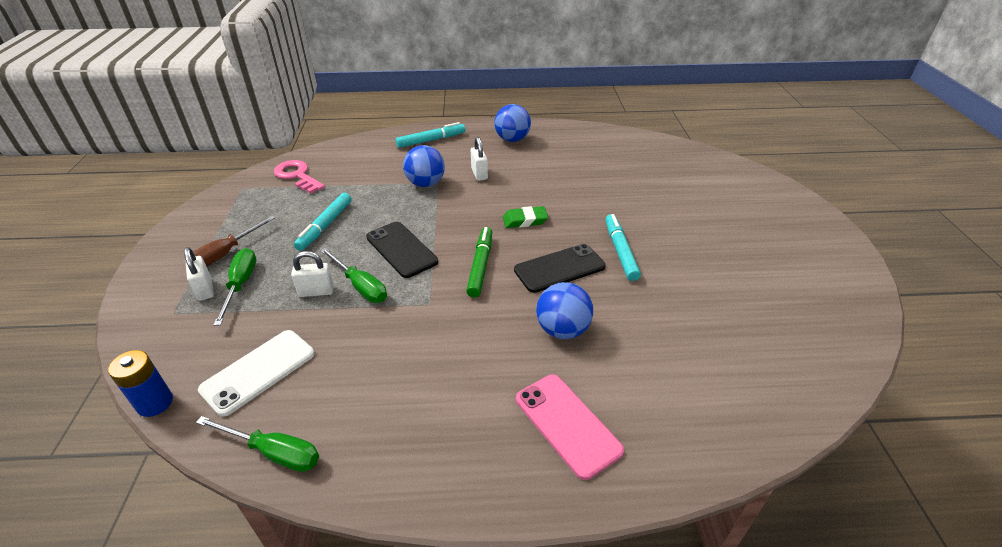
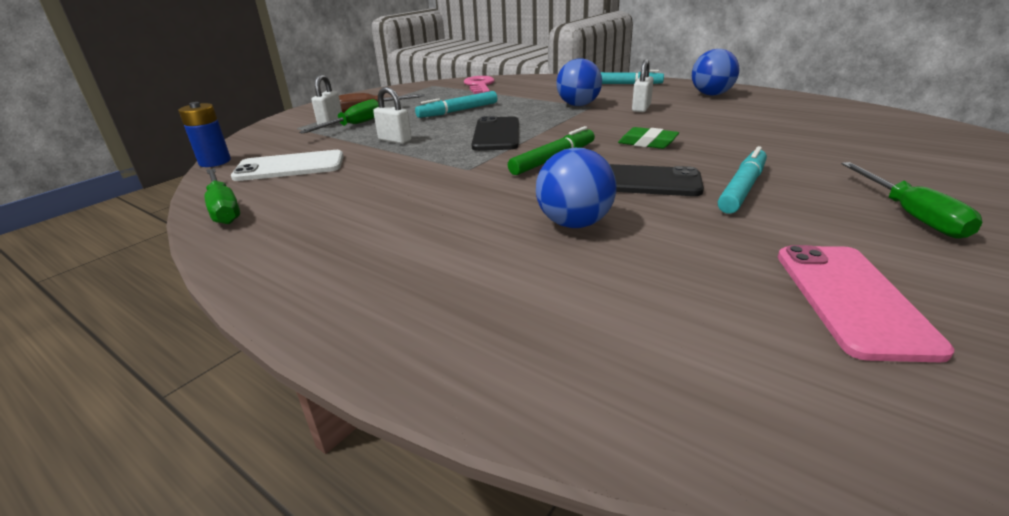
camera: 40 degrees right, 10 degrees down
green screwdriver [320,248,387,303] -> green screwdriver moved to [841,162,983,239]
pink phone [516,374,624,480] -> pink phone moved to [778,245,954,362]

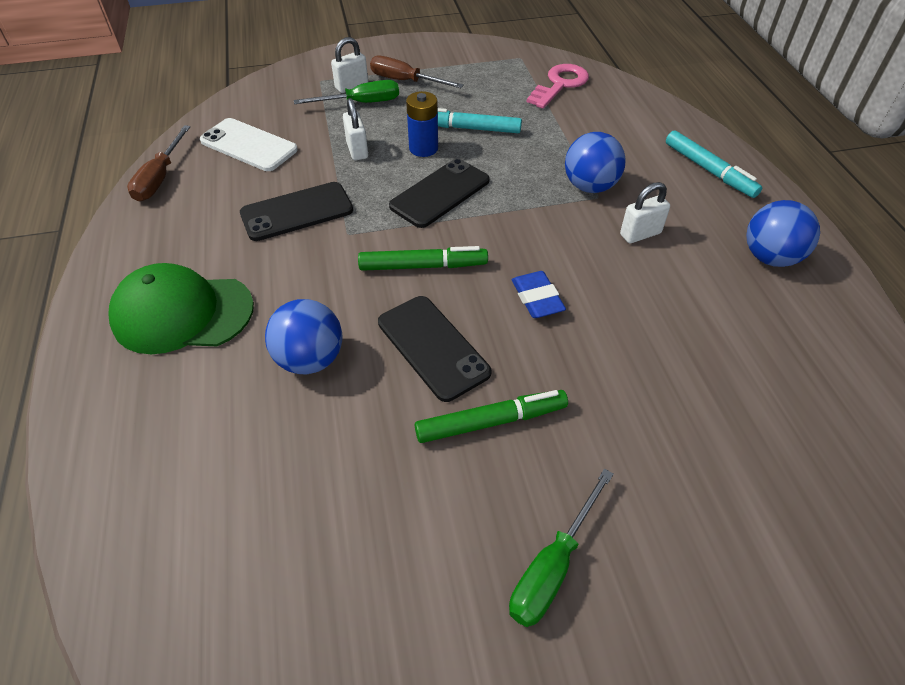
camera: 40 degrees right, 20 degrees up
blue battery [178,102,231,167] -> blue battery moved to [406,91,438,157]
green screwdriver [204,168,240,224] -> brown screwdriver [127,125,191,201]
green eraser [618,127,679,149] -> blue eraser [512,271,566,318]
turquoise marker [718,146,767,214] -> green marker [415,390,568,443]
pink phone [778,245,954,362] -> none
none -> green cap [108,263,254,354]
none -> black phone [240,182,353,241]

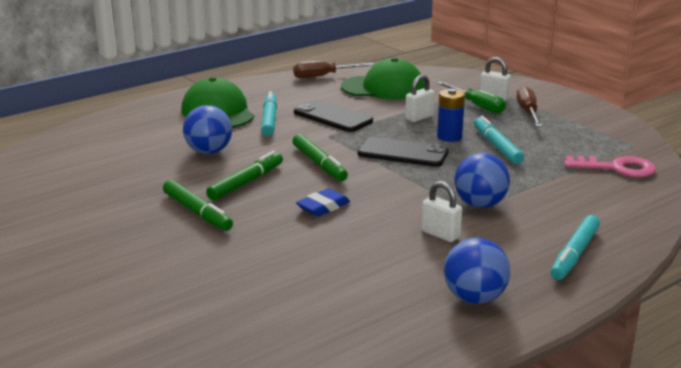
camera: 65 degrees right, 25 degrees down
white phone [200,118,298,171] -> green cap [341,58,425,100]
black phone [378,296,492,402] -> green marker [206,151,283,201]
green screwdriver [509,468,614,627] -> none
none -> turquoise marker [261,91,277,136]

